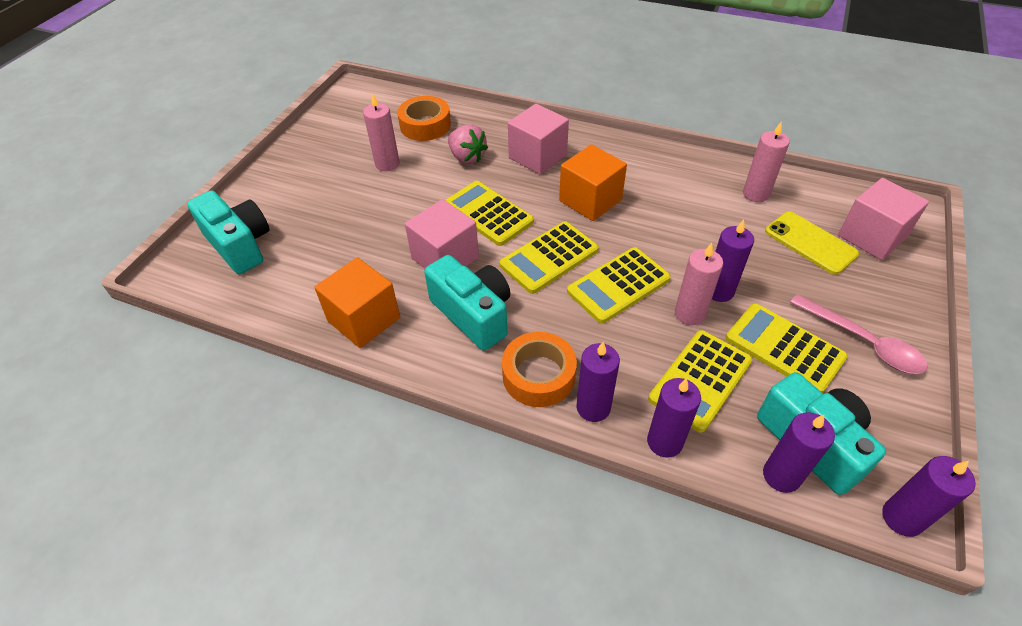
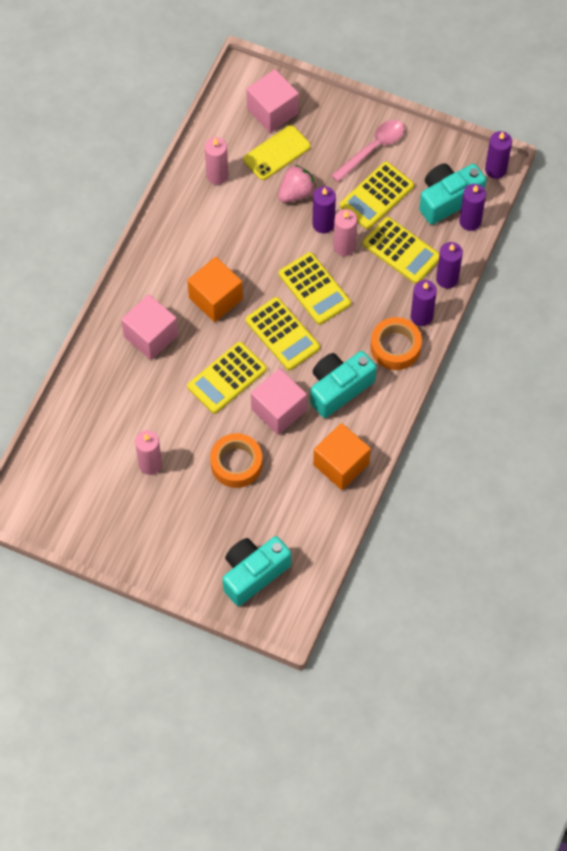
camera: 90 degrees left, 15 degrees up
orange tape [397,96,451,141] -> orange tape moved to [210,433,262,488]
pink strawberry [448,124,488,164] -> pink strawberry moved to [278,165,316,203]

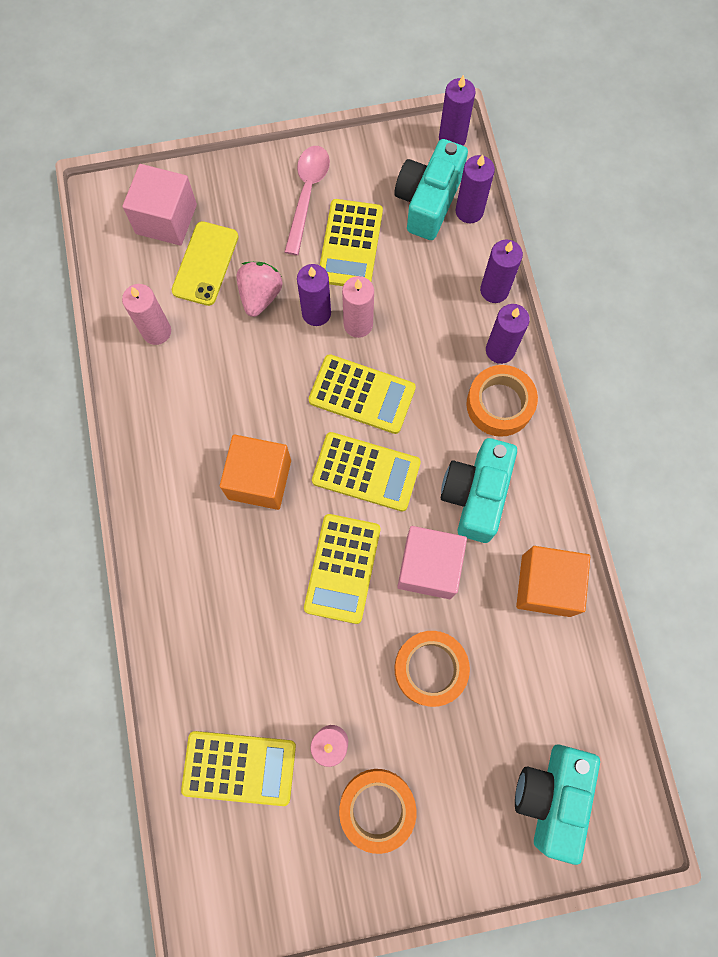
camera: 35 degrees left, 10 degrees up
pink cube [121,294,178,360] -> none
yellow calculator [363,217,440,284] -> yellow calculator moved to [181,731,296,806]
none -> orange tape [339,769,417,854]

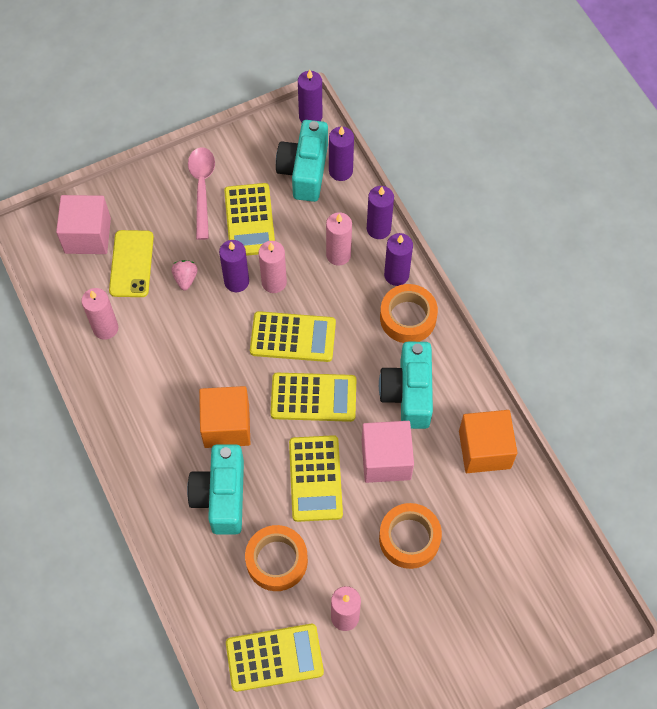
camera: 15 degrees left, 10 degrees down
pink strawberry [237,262,283,317] -> pink strawberry [172,260,198,291], size x0.66
orange tape [339,769,417,854] -> orange tape moved to [245,525,308,591]
turquoise camera [515,745,600,865] -> turquoise camera moved to [187,444,244,534]
none -> pink candle [326,212,352,266]

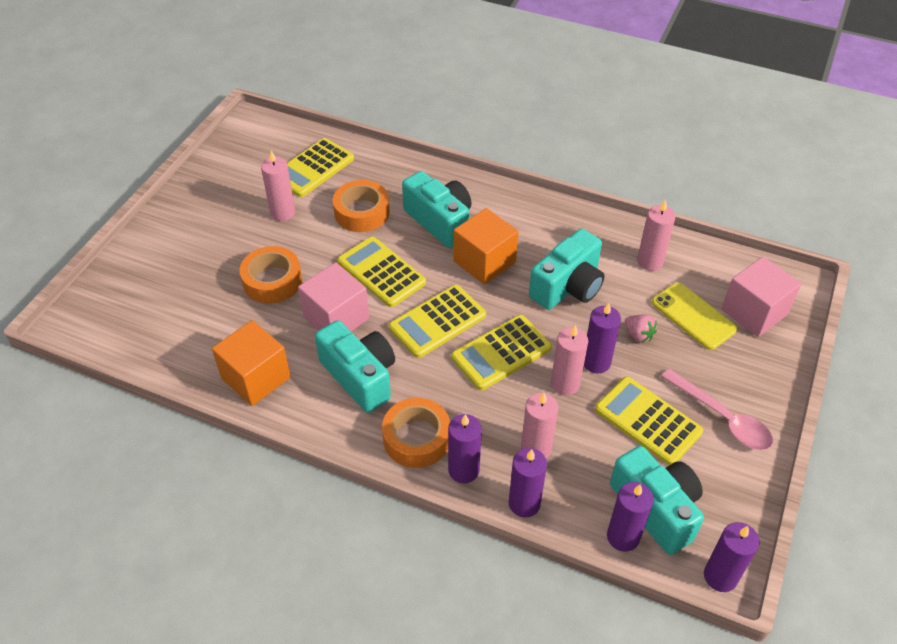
camera: 140 degrees right, 15 degrees down
none -> turquoise camera [529,229,604,310]

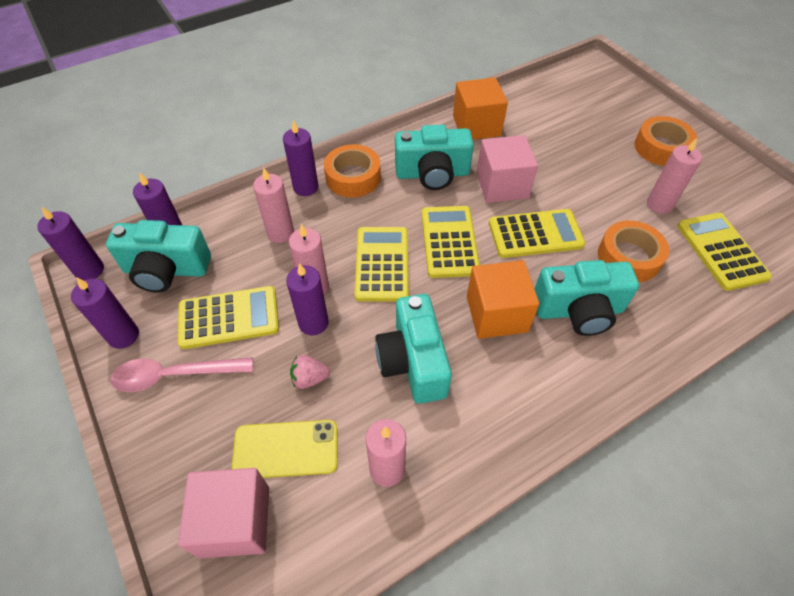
camera: 125 degrees right, 5 degrees up
orange tape [240,246,302,304] -> orange tape moved to [635,116,697,166]
purple candle [509,448,547,518] -> purple candle moved to [71,277,139,349]

